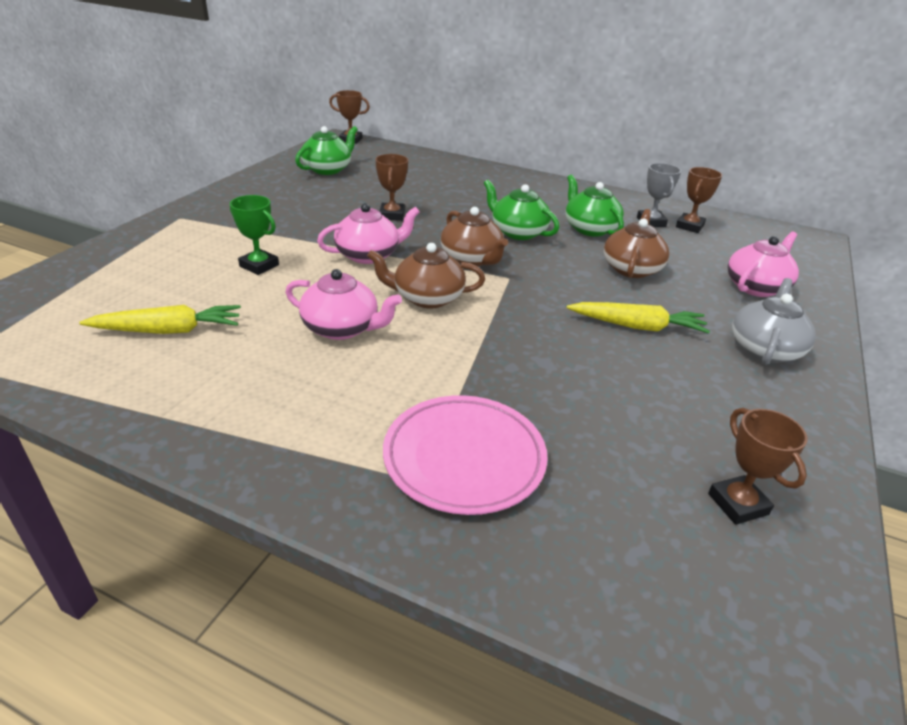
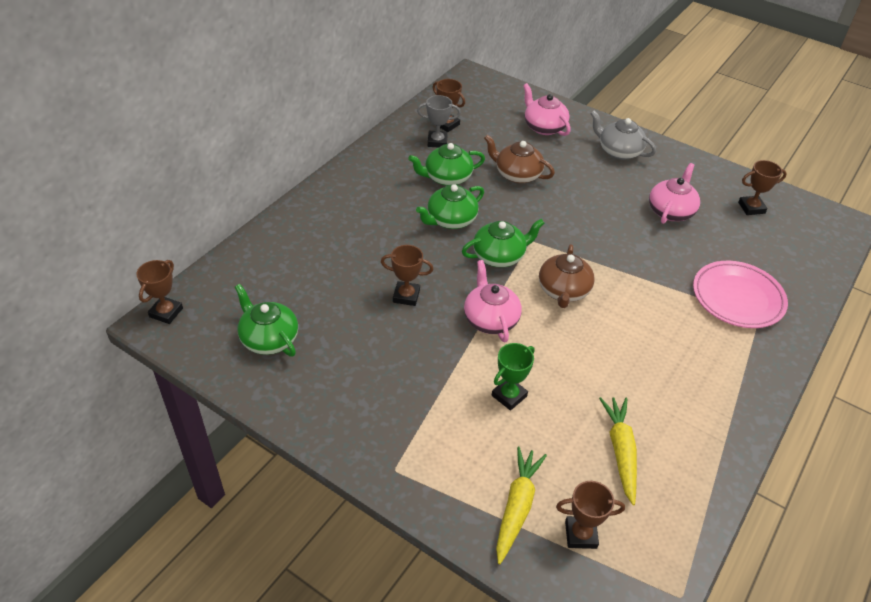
camera: 80 degrees left, 10 degrees up
pink teapot [285,269,402,340] -> pink teapot moved to [649,163,700,224]
brown teapot [441,207,508,266] -> green teapot [462,219,544,267]
yellow carrot [566,302,710,334] -> yellow carrot moved to [496,446,547,564]
none -> brown trophy [556,481,625,549]

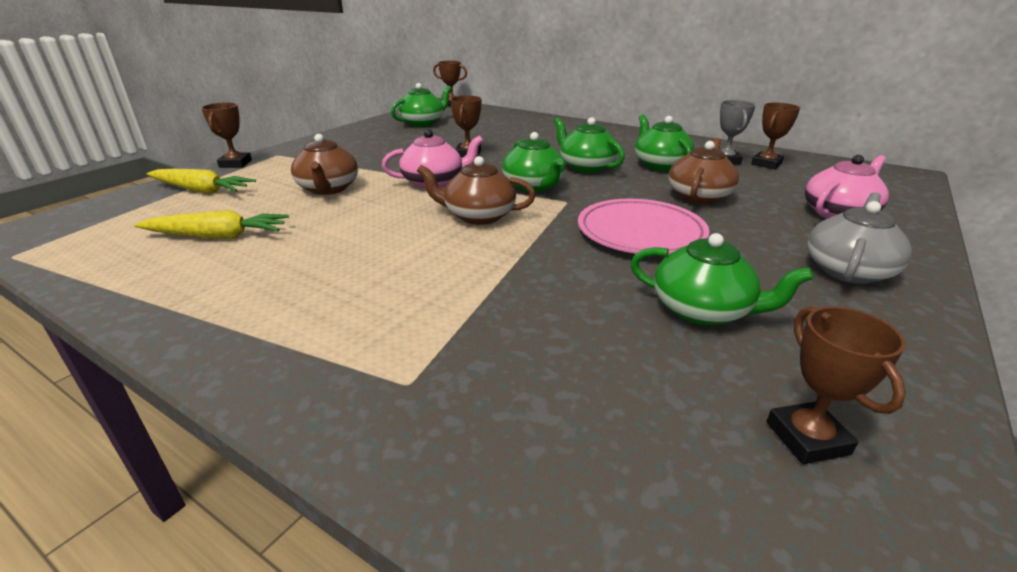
camera: 90 degrees right, 15 degrees down
green trophy [492,343,535,411] -> brown teapot [291,134,358,195]
brown trophy [556,481,625,549] -> brown trophy moved to [201,102,252,168]
pink teapot [649,163,700,224] -> green teapot [631,233,813,325]
pink plate [693,261,788,328] -> pink plate moved to [578,199,709,255]

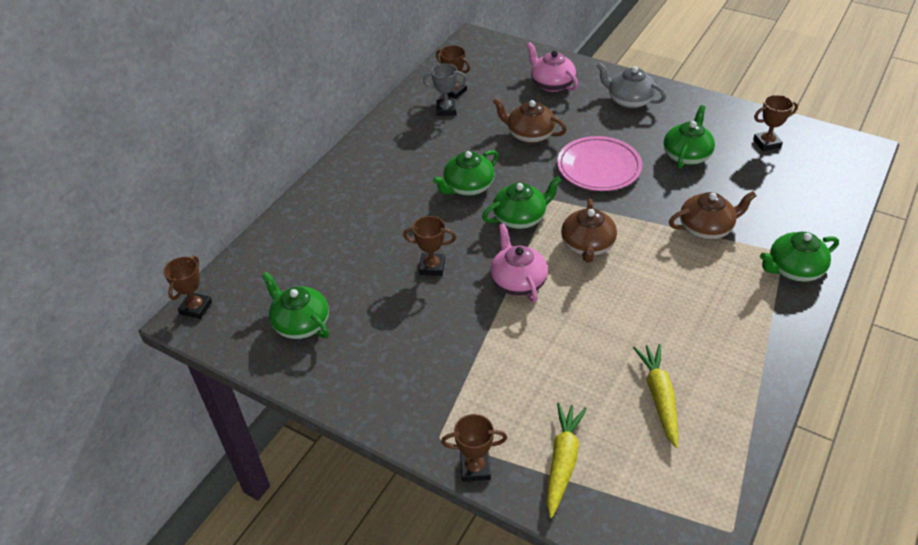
camera: 90 degrees left, 15 degrees up
brown teapot [291,134,358,195] -> brown teapot moved to [669,191,757,240]
green teapot [635,114,694,171] -> green teapot moved to [760,232,839,282]

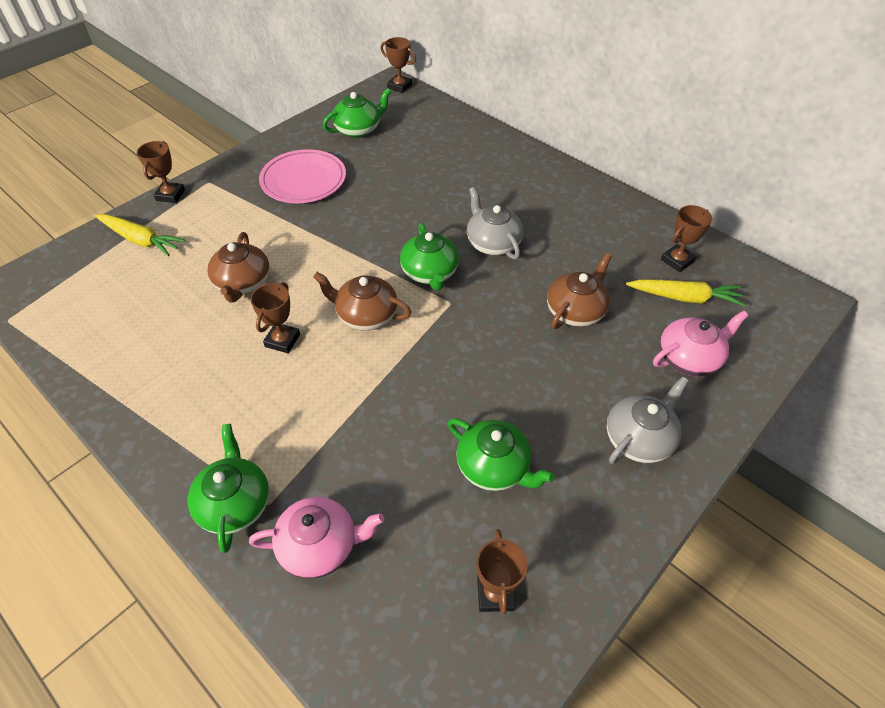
camera: 100 degrees right, 5 degrees up
brown trophy [403,216,456,276] -> brown trophy moved to [250,282,300,353]
grey trophy [423,63,467,116] -> none
green teapot [432,150,498,196] -> grey teapot [467,187,523,260]
pink teapot [490,223,548,302] -> pink teapot moved to [249,497,384,579]
pink plate [557,136,642,191] -> pink plate moved to [259,149,346,203]
yellow carrot [633,344,678,448] -> yellow carrot moved to [626,279,745,306]
brown teapot [669,191,757,240] -> brown teapot moved to [207,232,270,302]

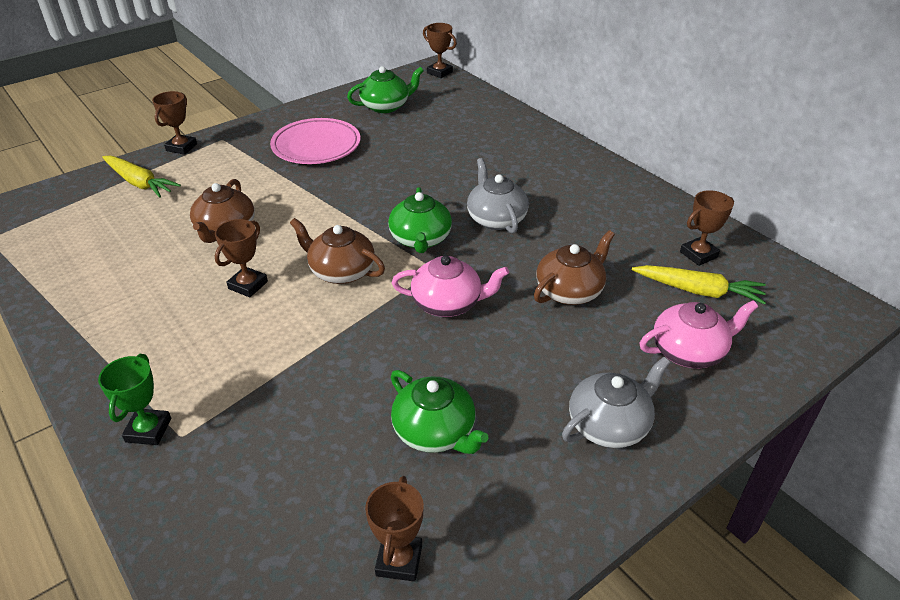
camera: 10 degrees right, 10 degrees down
green teapot [188,424,269,553] -> green trophy [98,354,171,445]
pink teapot [249,497,384,579] -> pink teapot moved to [392,255,509,317]

